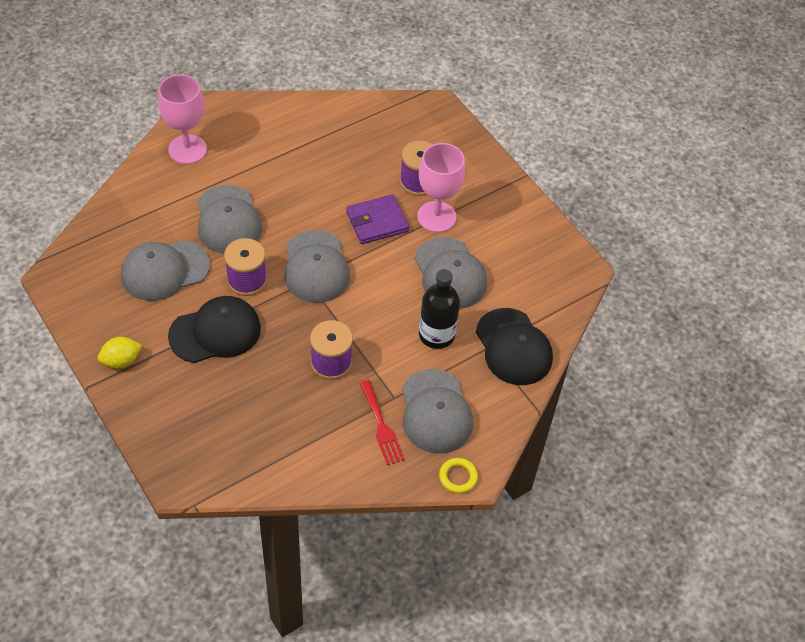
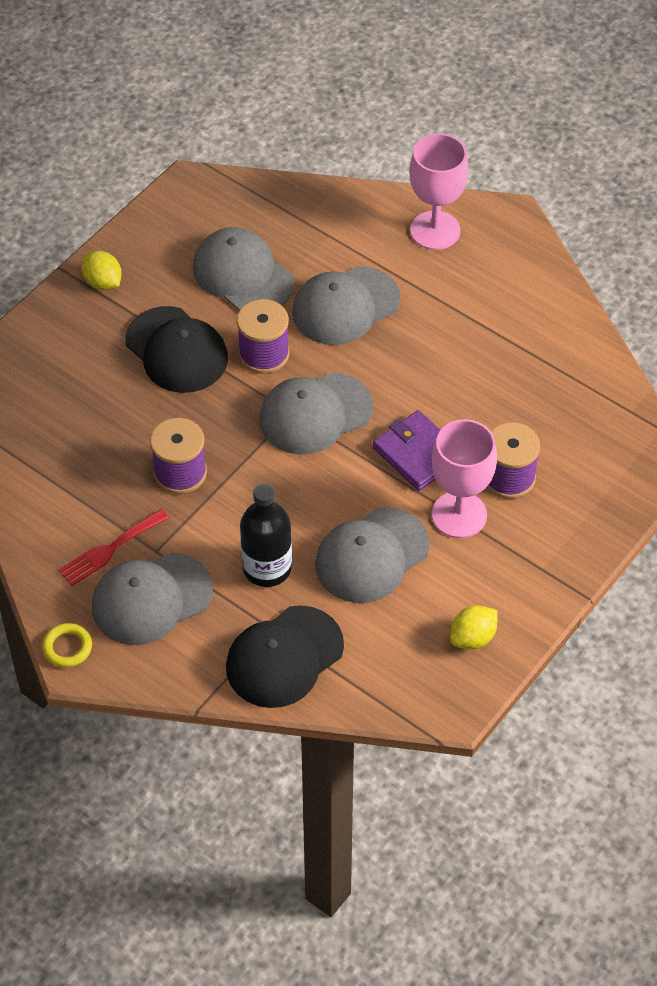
camera: 75 degrees right, 0 degrees up
none -> yellow lemon [450,605,498,650]

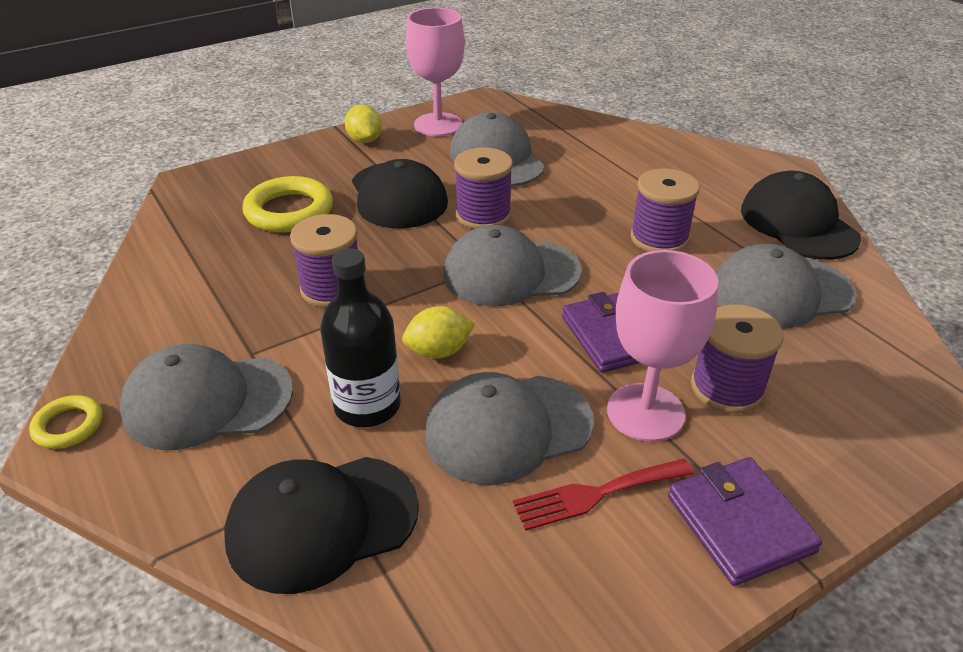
camera: 20 degrees right, 15 degrees down
red fork [58,509,169,586] -> red fork moved to [513,459,694,531]
grey cap [292,266,400,345] -> grey cap moved to [716,244,856,329]
pink goblet [409,133,469,250] -> pink goblet moved to [406,8,465,136]
yellow lemon [450,605,498,650] -> yellow lemon moved to [402,306,475,359]
none -> yellow ring [242,176,333,233]
none -> purple spool [630,168,700,252]
none -> purple wallet [668,457,823,586]
none -> black cap [741,171,861,260]

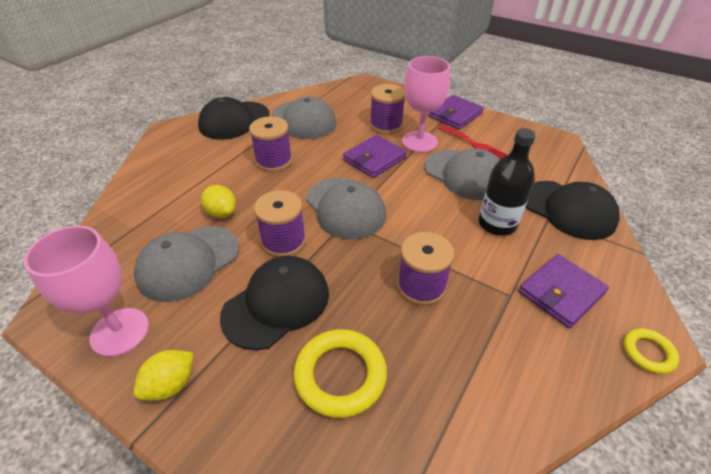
camera: 115 degrees left, 5 degrees up
grey cap [120,344,293,450] -> purple wallet [519,254,609,328]
yellow lemon [402,306,475,359] -> yellow lemon moved to [201,185,236,218]

